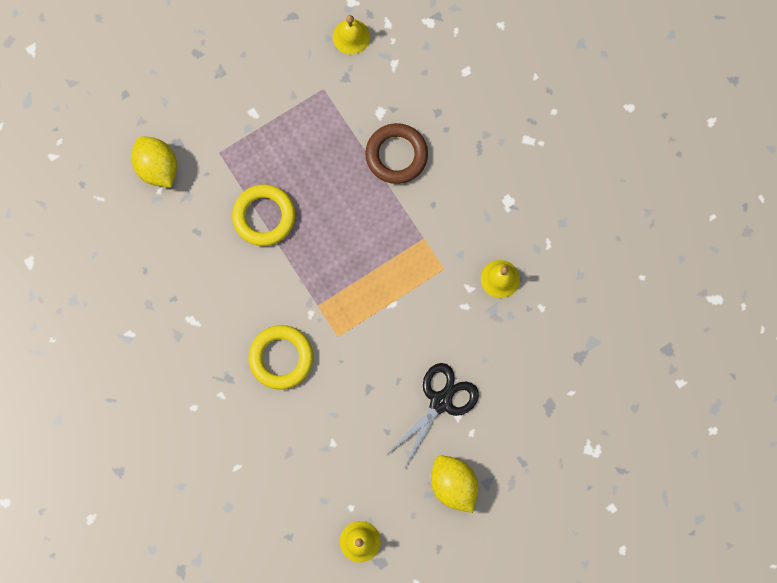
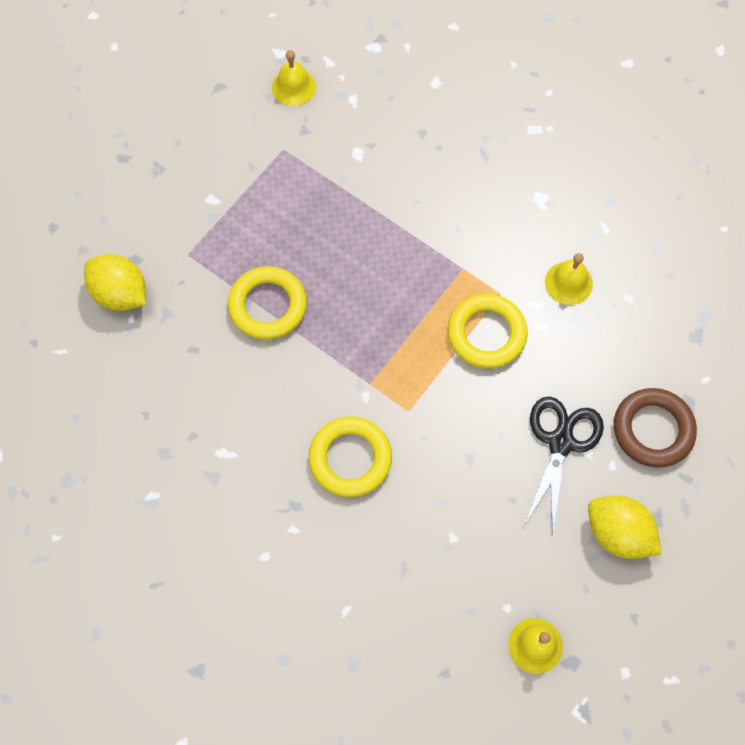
camera: 20 degrees left, 10 degrees down
brown ring [365,123,428,184] -> brown ring moved to [614,388,697,467]
none -> yellow ring [448,294,528,369]

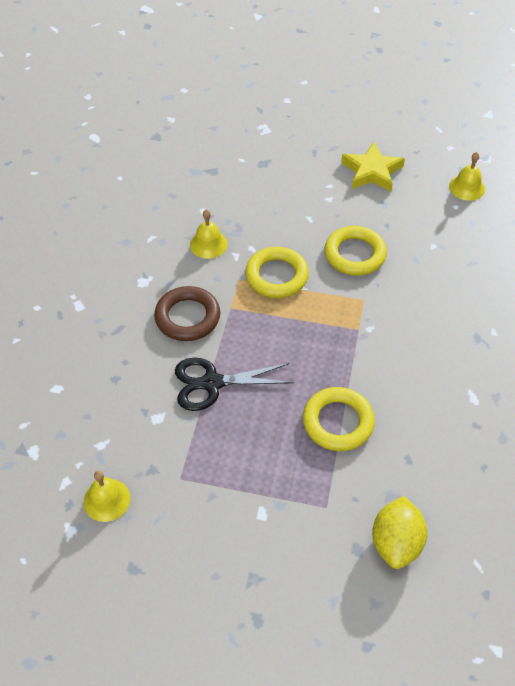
camera: 115 degrees left, 15 degrees down
yellow ring [309,416,392,497] -> yellow ring moved to [324,226,387,276]
black scissors [524,397,604,536] -> black scissors moved to [175,358,294,411]
yellow lemon [588,496,661,559] -> yellow star [341,142,405,192]
brown ring [614,388,697,467] -> brown ring moved to [154,286,220,341]

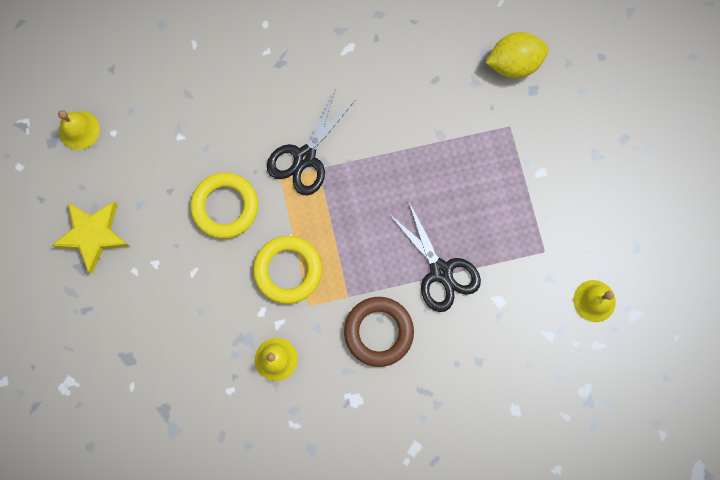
camera: 115 degrees left, 25 degrees up
yellow ring [303,387,375,451] -> none
none -> black scissors [267,89,355,196]

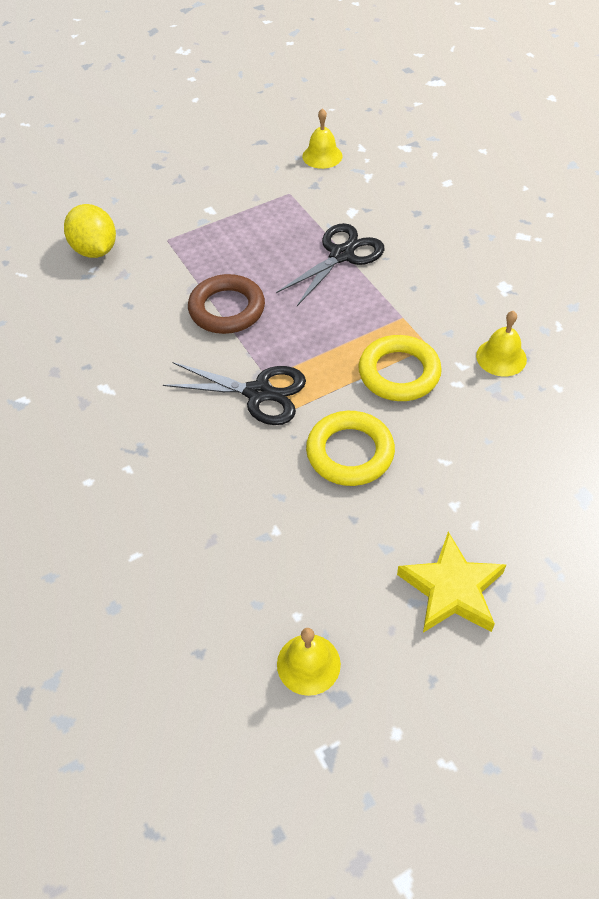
camera: 105 degrees left, 25 degrees down
brown ring [344,297,414,367] -> brown ring moved to [188,274,265,334]

